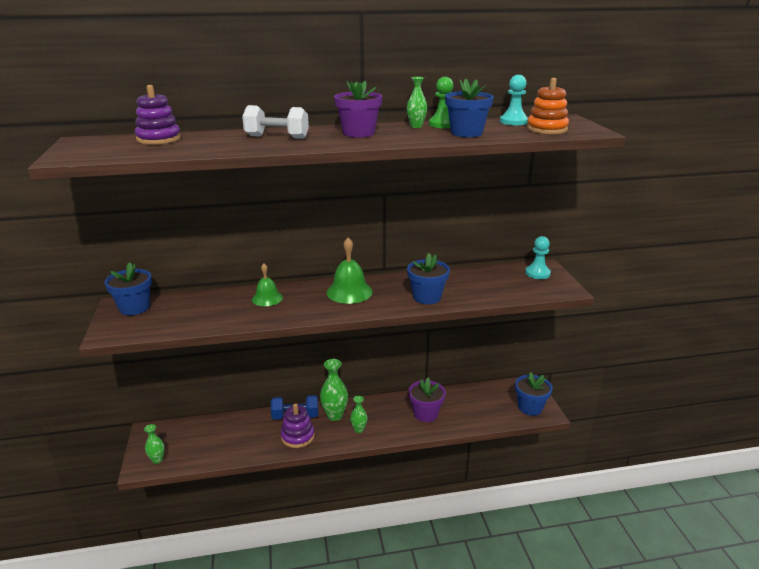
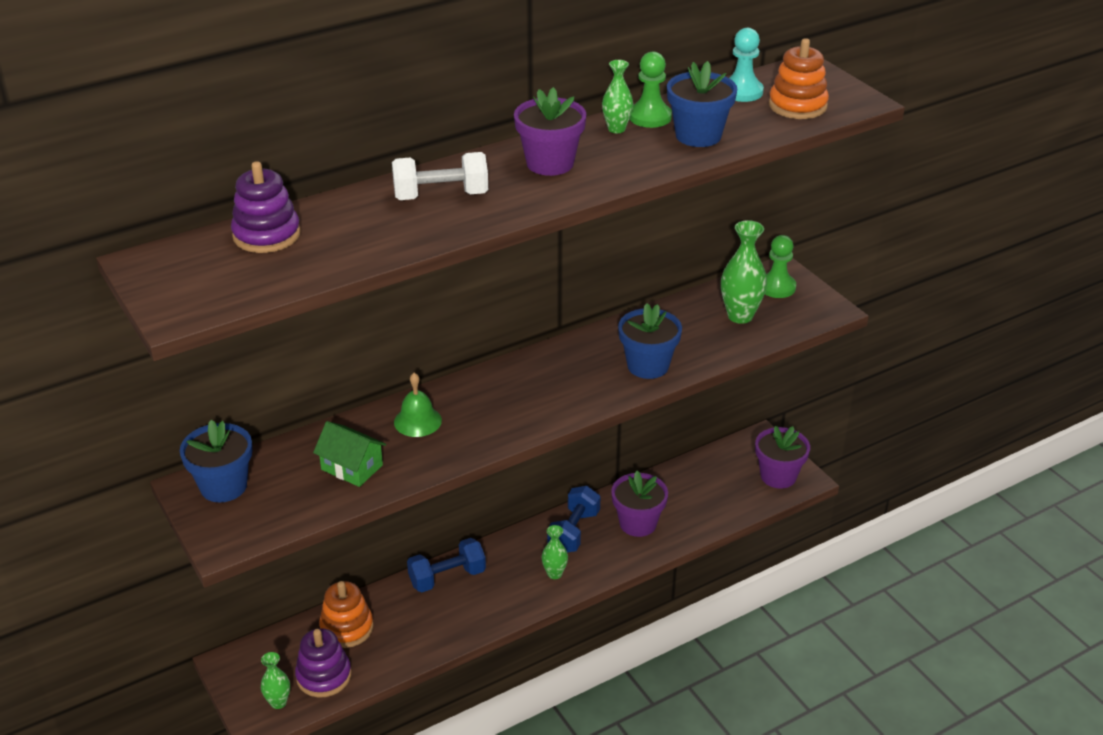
camera: 20 degrees left, 10 degrees up
purple stacking toy [281,403,315,448] -> purple stacking toy moved to [295,628,351,697]
green vase [320,359,348,421] -> green vase moved to [721,220,767,324]
green bell [327,238,373,304] -> none
blue flower pot [515,372,553,416] -> purple flower pot [755,426,810,489]
turquoise pawn [525,236,551,279] -> green pawn [765,235,796,298]
none -> green house [313,421,386,487]
none -> orange stacking toy [319,581,374,648]
none -> blue dumbbell [547,486,600,552]

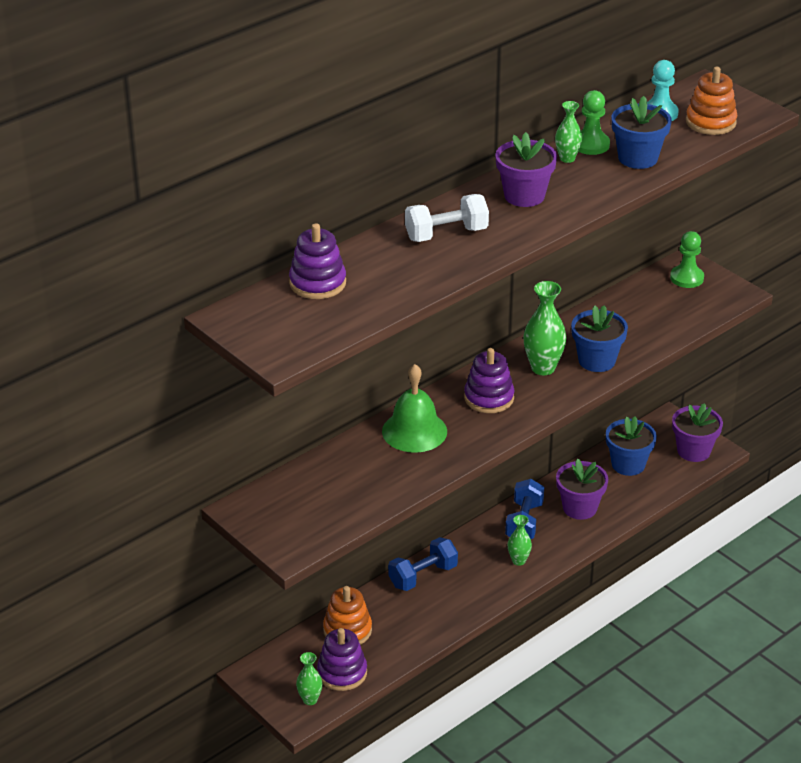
camera: 10 degrees left, 0 degrees up
blue flower pot [180,420,252,502] -> blue flower pot moved to [606,416,657,476]
green house [313,421,386,487] -> none
green bell [394,373,442,437] -> green bell [382,364,447,453], size x1.54
green vase [721,220,767,324] -> green vase moved to [523,281,567,375]
none -> purple stacking toy [464,348,514,413]

